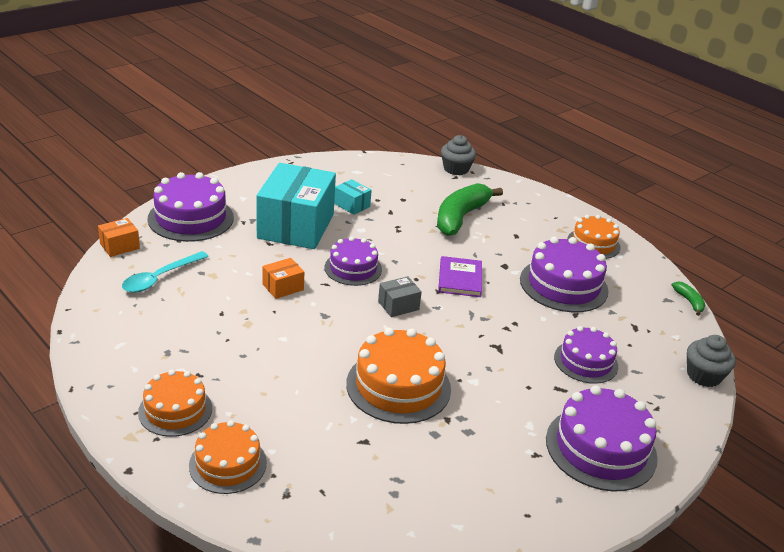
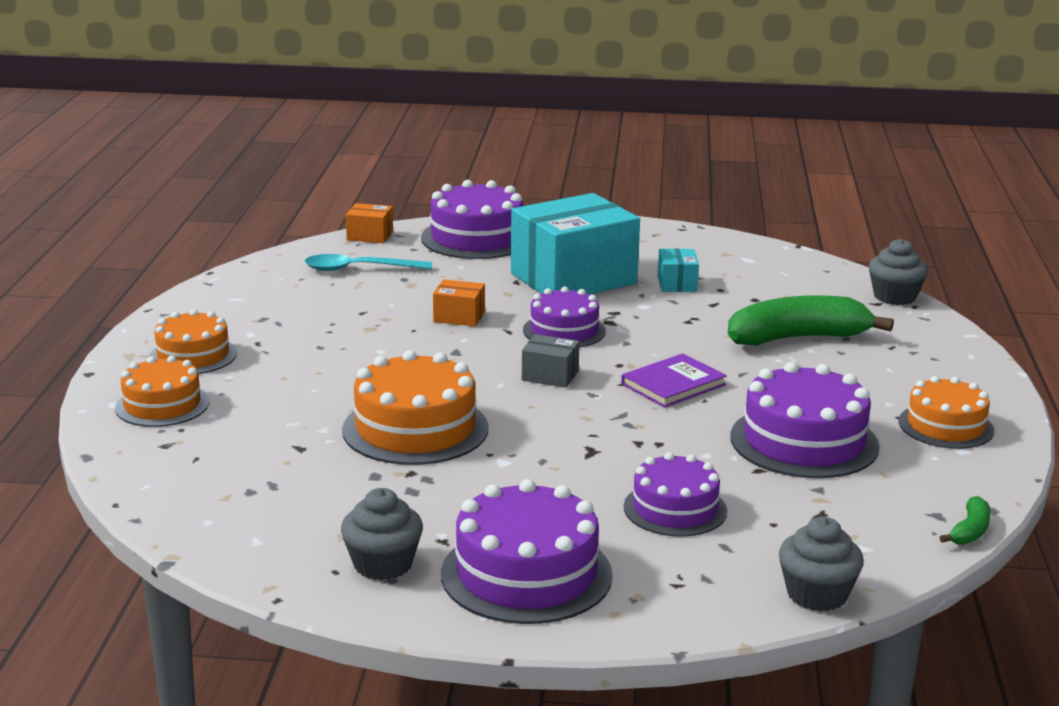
camera: 50 degrees right, 10 degrees down
none -> grey cupcake [341,488,423,580]

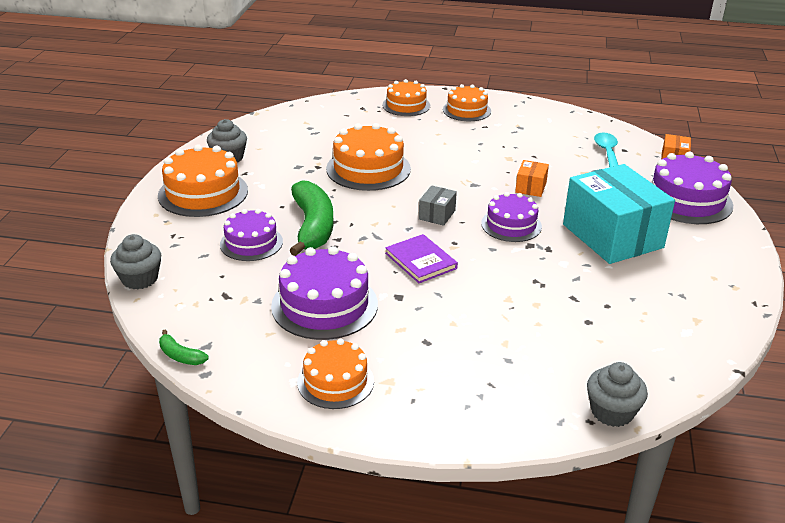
camera: 95 degrees right, 10 degrees up
purple cake [441,479,613,624] -> orange cake [158,145,248,217]
turquoise box [658,249,699,292] -> none
green banana [728,295,894,346] -> green banana moved to [289,180,334,256]

